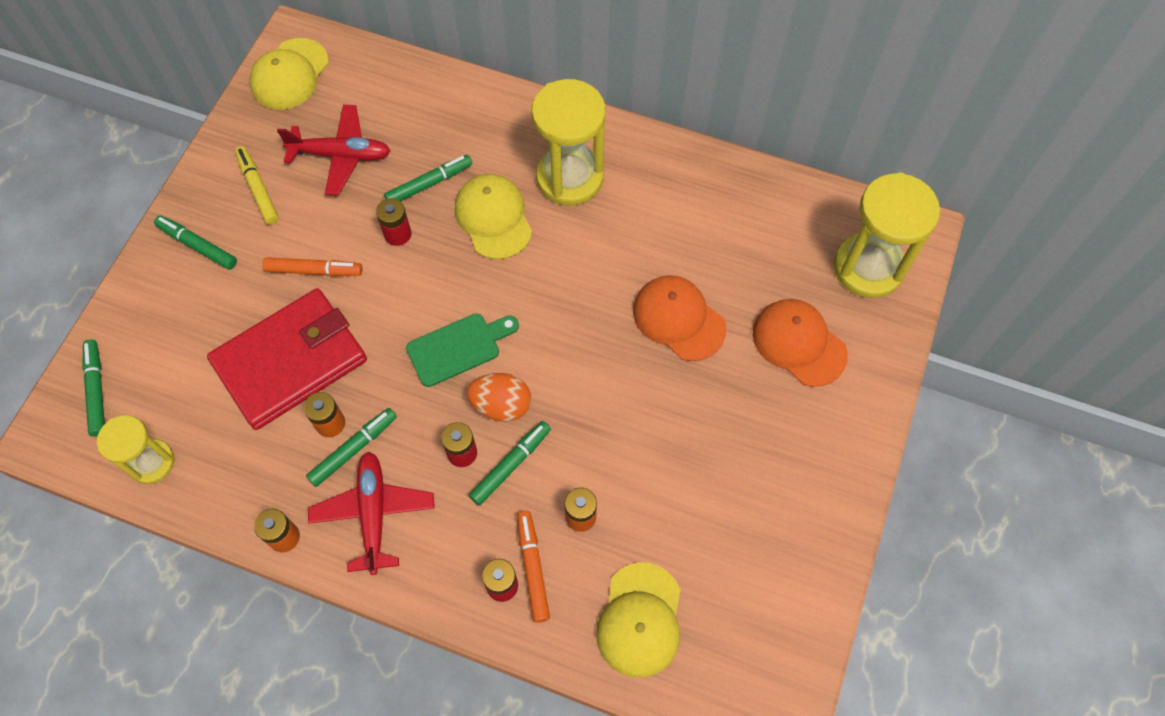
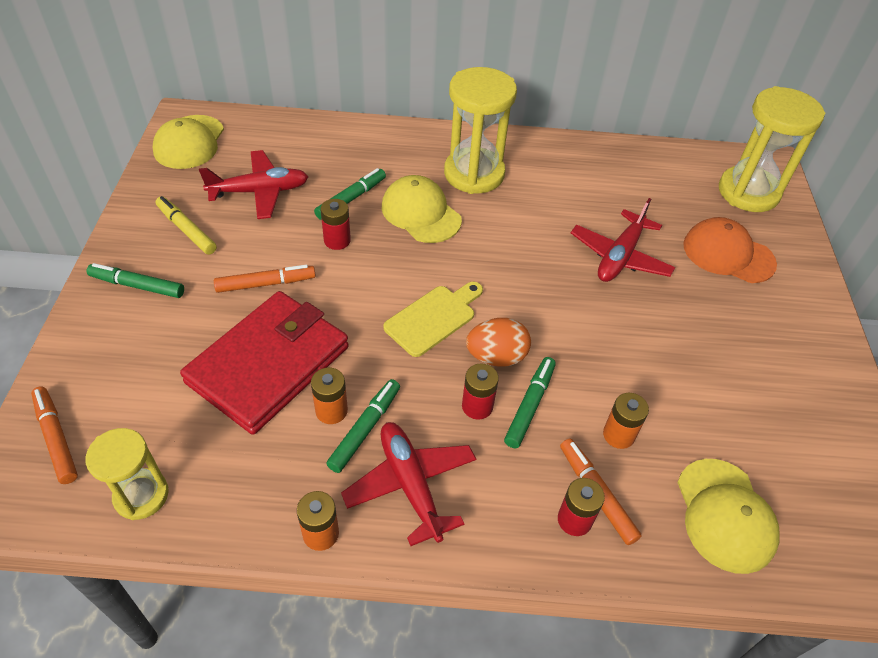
camera: 20 degrees left, 15 degrees down
green marker [82,339,105,437] -> orange marker [31,386,78,484]
green cutting board [406,314,519,387] -> yellow cutting board [383,282,483,357]
orange cap [633,275,726,361] -> red plane [571,198,675,282]

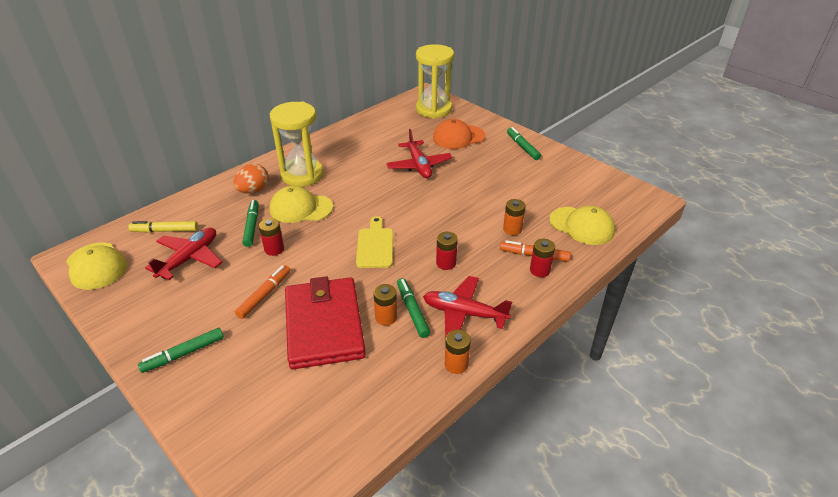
camera: 45 degrees left, 10 degrees down
orange marker [31,386,78,484] -> none
yellow hourglass [86,428,169,520] -> none
yellow marker [155,196,217,255] -> yellow marker moved to [128,221,198,233]
orange egg [466,318,531,367] -> orange egg moved to [234,164,269,194]
green marker [504,357,556,448] -> green marker moved to [507,127,541,160]

